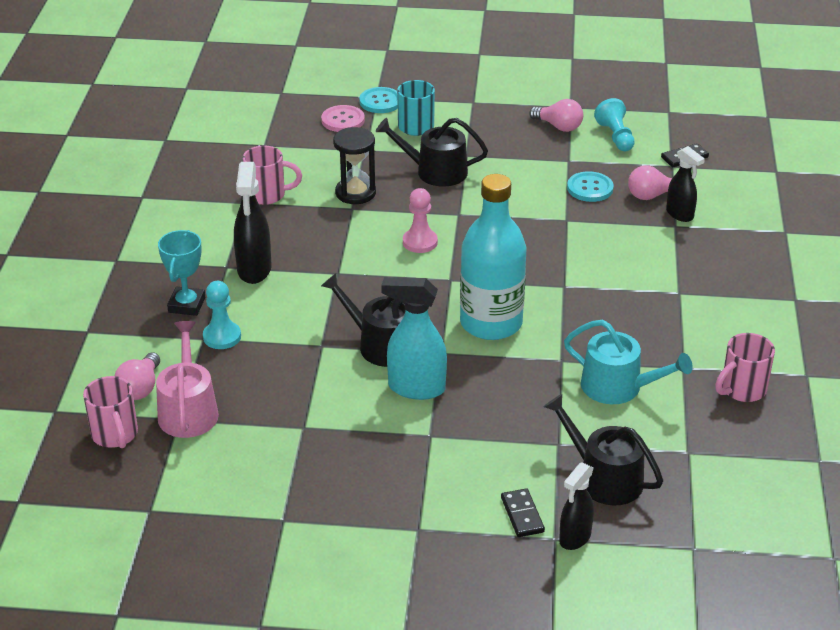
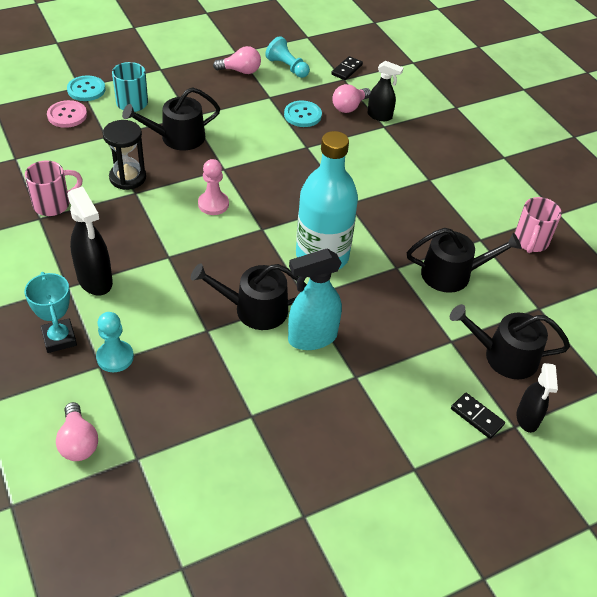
camera: 35 degrees left, 10 degrees up
pink mug [83,376,138,448] -> none
pink watering can [156,321,219,438] -> none
turquoise watering can [564,320,693,404] -> black watering can [407,228,522,293]

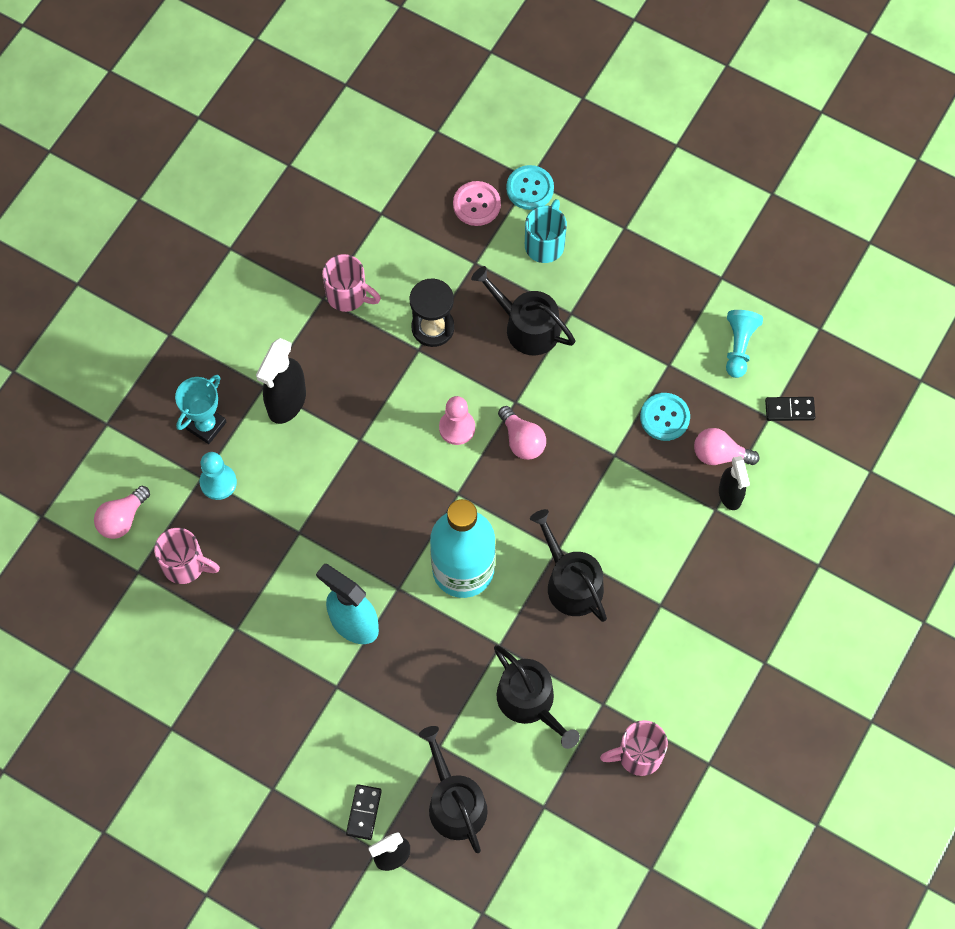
camera: 60 degrees right, 20 degrees up
black watering can [191,263,307,330] -> black watering can moved to [530,509,607,622]
pink light bulb [213,46,261,74] -> pink light bulb moved to [498,406,546,460]
none -> pink mug [154,528,220,584]

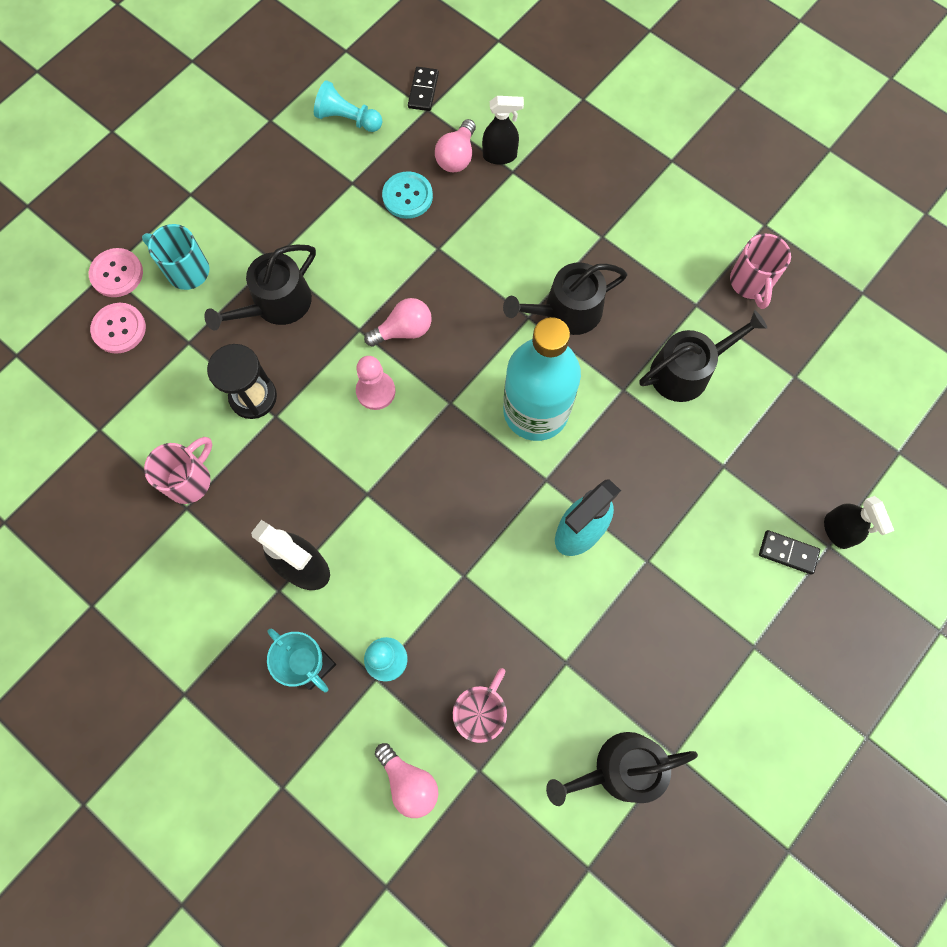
camera: 80 degrees left, 5 degrees up
black watering can [419,726,488,853] -> black watering can moved to [546,732,698,806]
turquoise button [506,165,554,210] -> pink button [89,248,143,297]

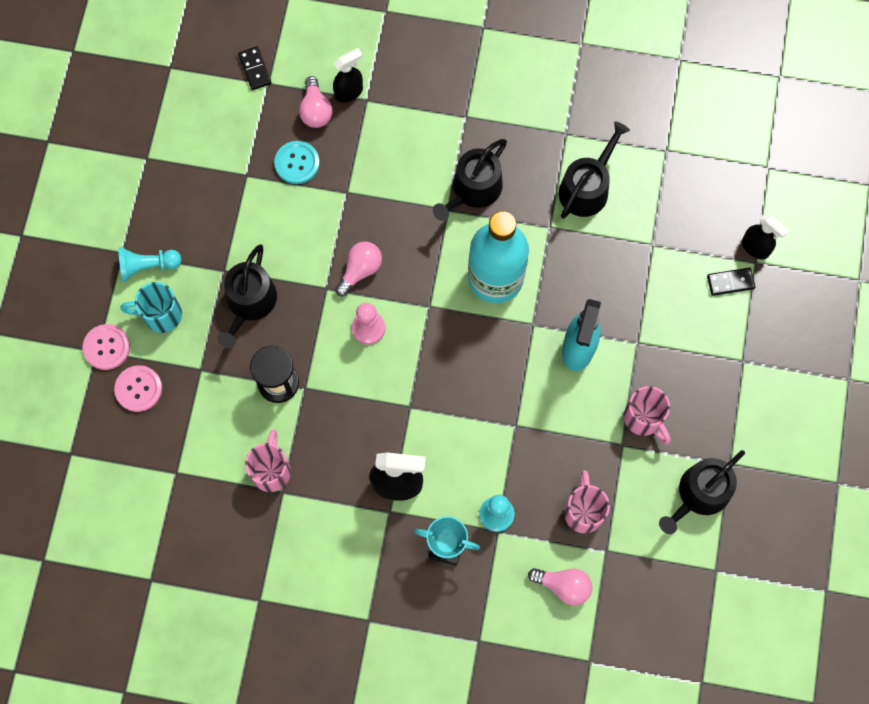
camera: 30 degrees left, 0 degrees up
turquoise pawn [314,80,382,132] -> turquoise pawn moved to [118,247,182,281]
pink mug [730,234,791,309] -> pink mug moved to [624,386,671,444]

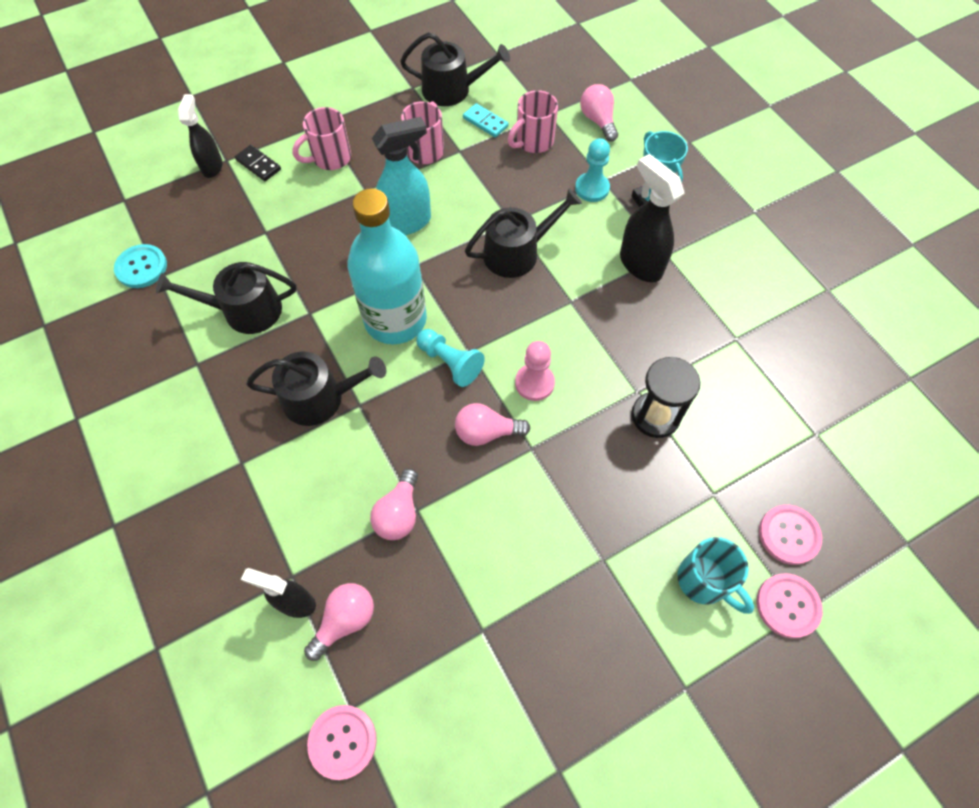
camera: 130 degrees left, 10 degrees down
turquoise pawn [118,247,182,281] -> turquoise pawn moved to [416,329,485,387]
black watering can [218,244,277,348] -> black watering can moved to [465,188,582,278]
black domino [238,46,272,90] -> pink button [307,705,377,780]
pink mug [245,430,291,492] -> pink mug moved to [292,107,351,170]
turquoise button [274,141,320,184] -> turquoise button moved to [114,244,167,288]
none -> pink light bulb [370,468,418,540]
none -> turquoise domino [463,103,509,138]

